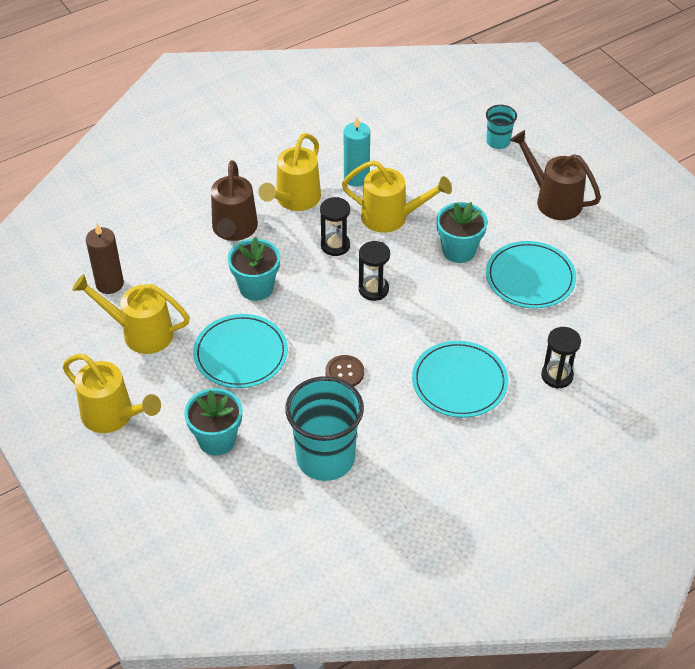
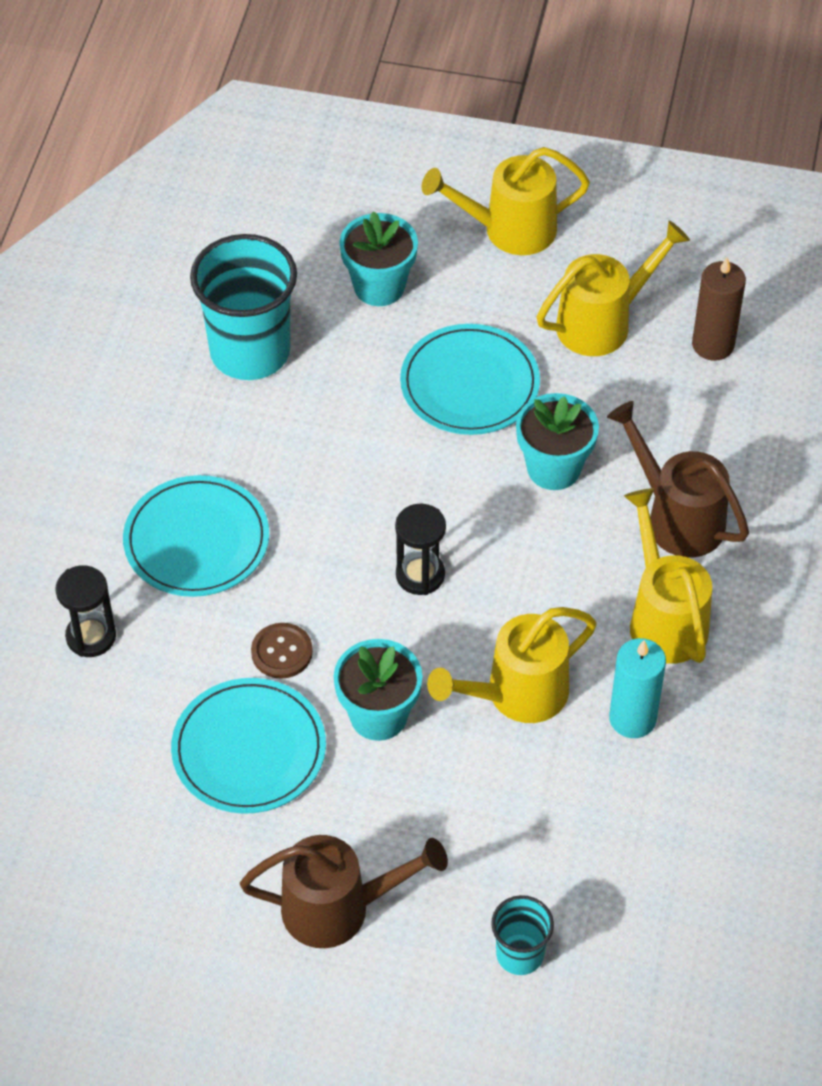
camera: 135 degrees right, 5 degrees up
black hourglass [320,197,350,256] -> none
brown button [325,355,364,387] -> brown button moved to [251,623,313,679]

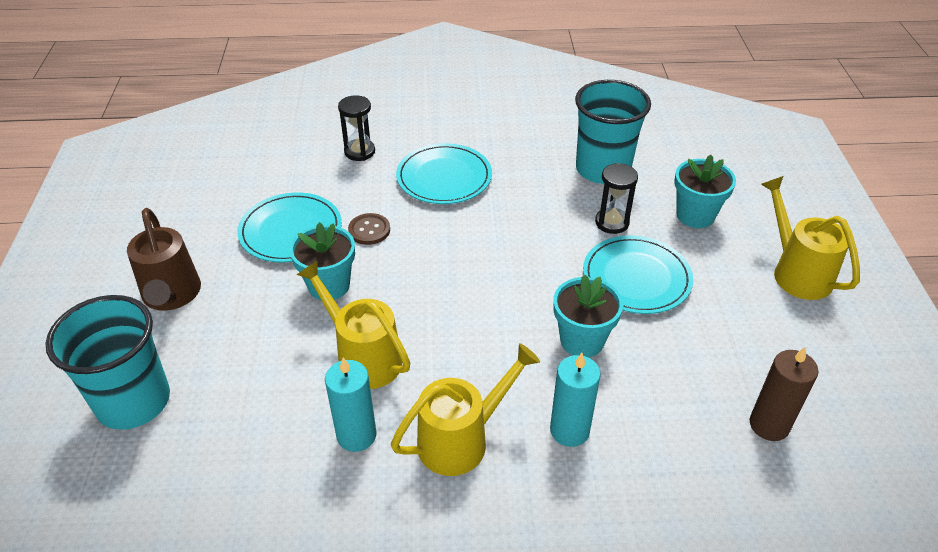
camera: 75 degrees right, 10 degrees down
black hourglass [395,504,446,595] -> black hourglass moved to [595,163,638,234]
turquoise cup [491,895,554,975] -> turquoise cup [45,295,170,430], size x1.98
yellow watering can [537,220,690,356] -> none
brown watering can [607,401,749,558] -> turquoise candle [550,353,601,447]

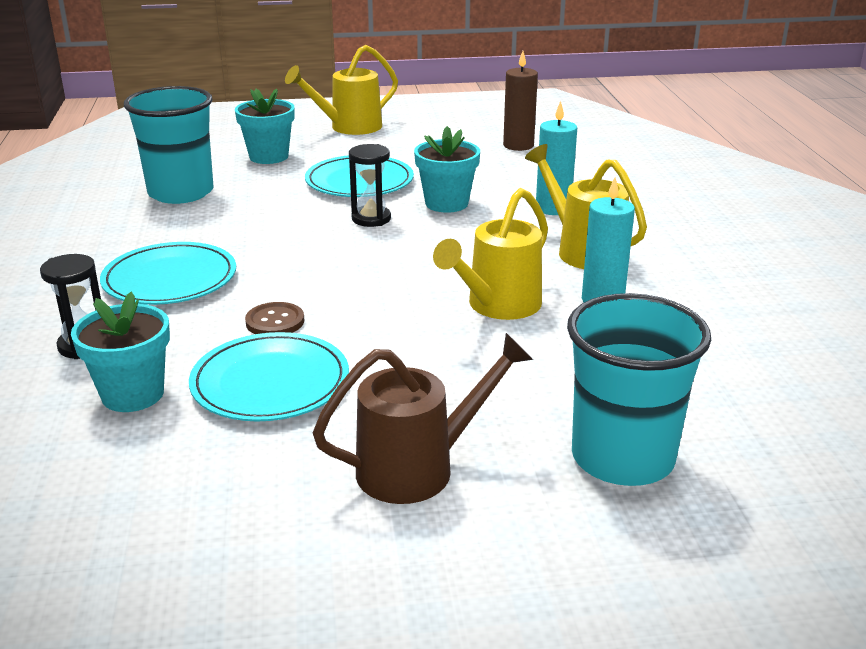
camera: 95 degrees left, 15 degrees down
turquoise flower pot [289,222,355,300] -> turquoise flower pot moved to [71,292,170,412]
black hourglass [595,163,638,234] -> black hourglass moved to [349,144,391,227]

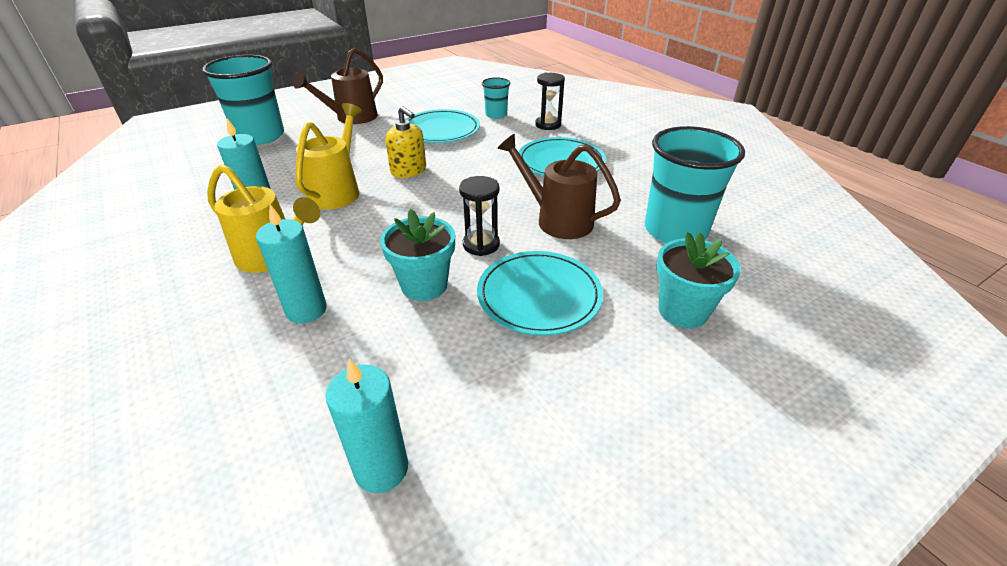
camera: 155 degrees right, 10 degrees up
turquoise flower pot [71,292,170,412] -> turquoise cup [482,77,511,119]
brown button [245,302,304,334] -> none
yellow watering can [285,45,398,135] -> none
brown candle [503,51,538,151] -> turquoise candle [325,359,408,493]
none -> yellow soap dispenser [385,106,426,178]
none -> brown watering can [497,134,621,239]

